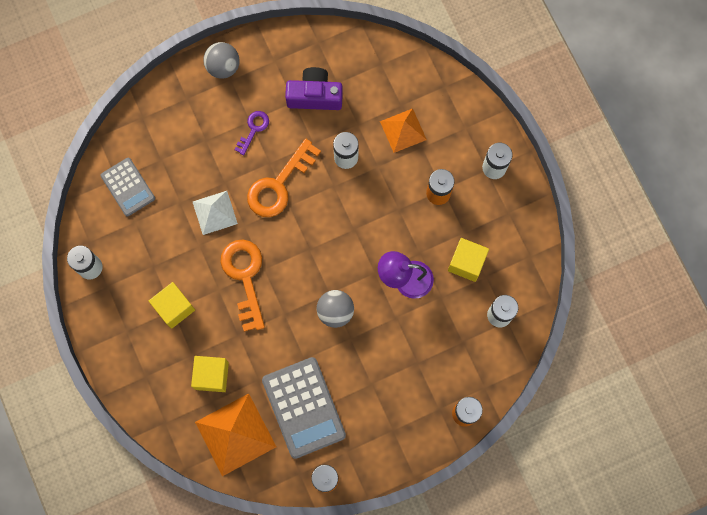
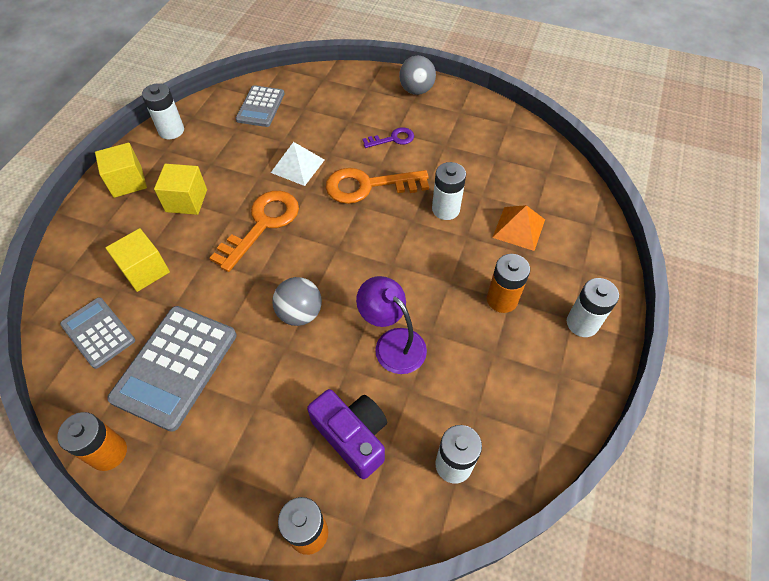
camera: 45 degrees right, 20 degrees down
orange pyramid [195,393,276,476] -> grey calculator [60,297,135,369]
purple camera [285,67,343,110] -> purple camera moved to [307,389,387,479]
yellow cube [448,238,489,282] -> yellow cube moved to [95,143,147,198]

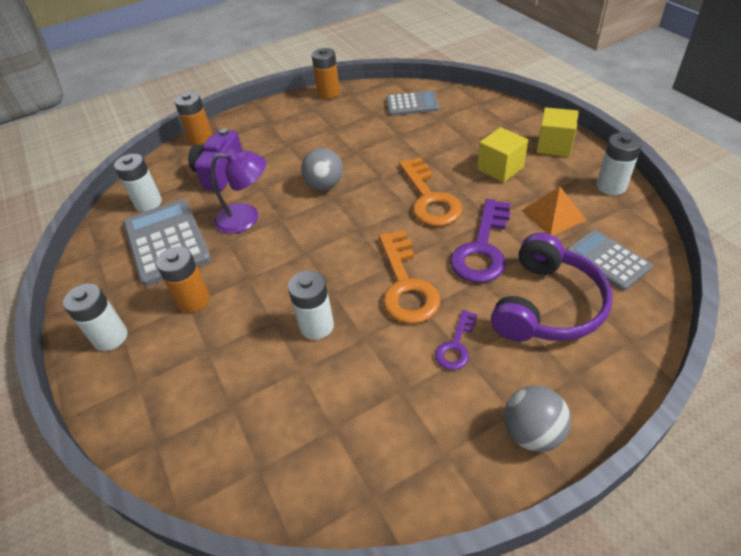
camera: 135 degrees right, 10 degrees down
yellow cube [106,228,170,292] -> none
grey calculator [107,306,237,432] -> grey calculator moved to [123,199,212,286]
white pyramid [271,142,324,186] -> purple key [450,199,511,283]
purple camera [307,389,387,479] -> purple camera turned 105 degrees clockwise [188,128,243,191]
orange key [326,168,429,204] -> orange key turned 135 degrees clockwise [379,231,440,324]
orange pyramid [492,205,545,251] -> orange pyramid moved to [521,187,586,235]
none -> purple headphones [491,233,613,342]

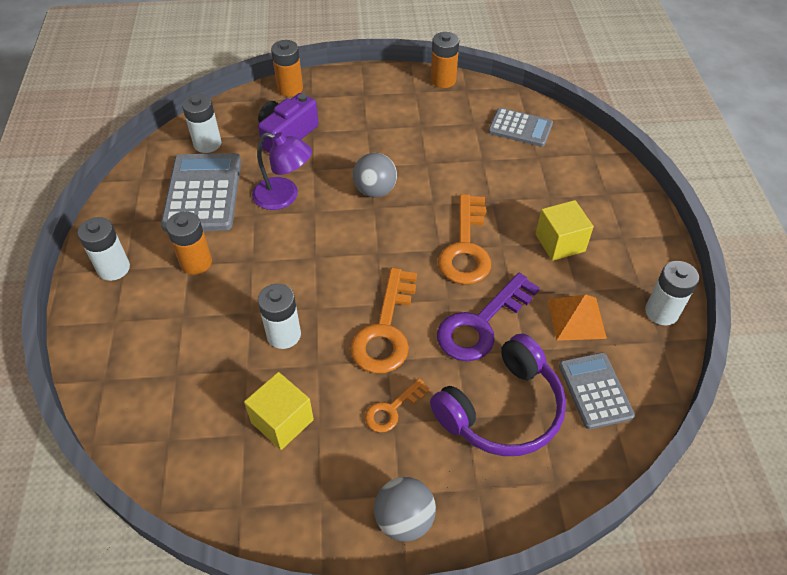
camera: 20 degrees right, 5 degrees up
purple key [435,310,478,370] -> orange key [365,378,430,433]
yellow cube [536,107,579,157] -> yellow cube moved to [244,372,314,450]

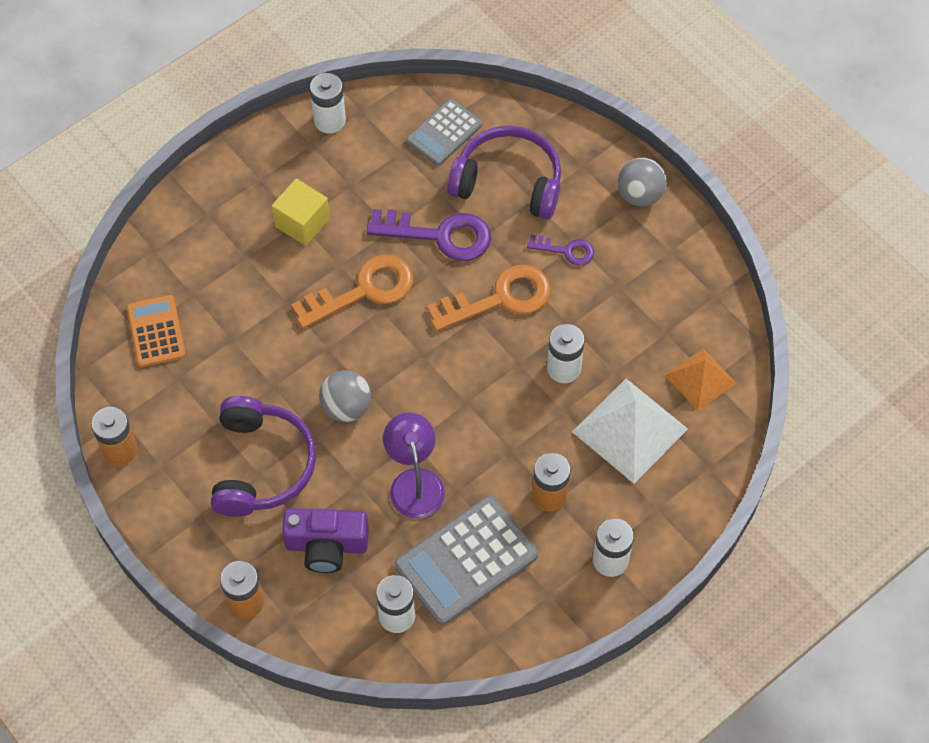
camera: 125 degrees left, 10 degrees up
yellow cube [244,372,314,450] -> none
orange key [365,378,430,433] -> purple key [527,235,594,266]
grey calculator [488,108,553,147] -> orange calculator [127,295,186,367]
orange pyramid [548,294,607,341] -> orange pyramid moved to [665,348,737,411]
none -> purple headphones [211,396,316,517]
none -> white pyramid [572,379,688,483]

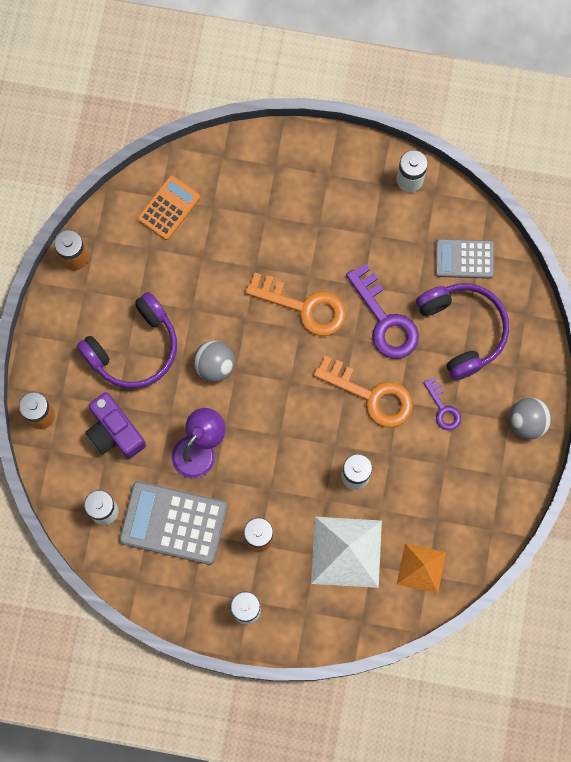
camera: 50 degrees right, 15 degrees up
yellow cube [272,179,330,246] -> none

